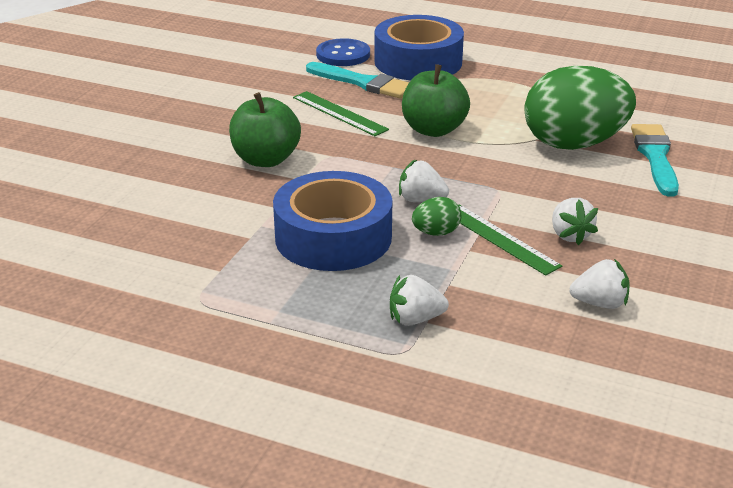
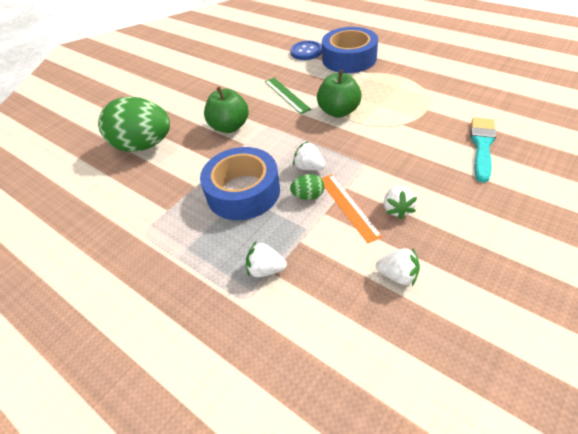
camera: 20 degrees right, 15 degrees up
turquoise brush [306,62,409,99] -> none
green ruler [458,205,562,276] -> orange ruler [321,174,382,243]
green egg [524,66,636,150] -> green egg moved to [98,97,170,152]

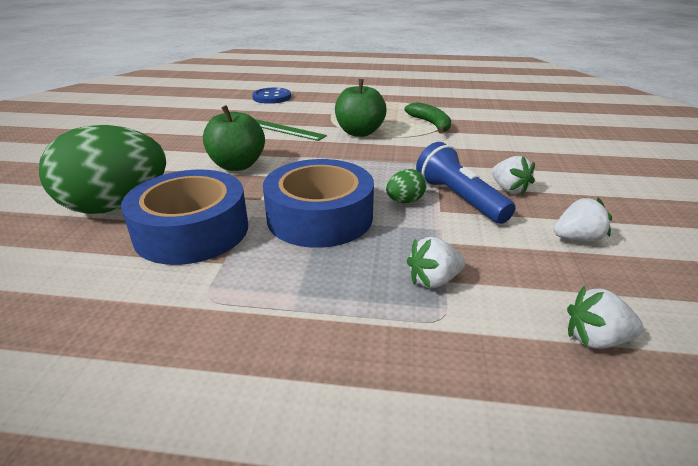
camera: 35 degrees left, 15 degrees down
white strawberry [293,141,326,170] -> white strawberry moved to [567,286,644,349]
orange ruler [321,174,382,243] -> blue flashlight [416,142,515,224]
blue tape [322,27,378,73] -> blue tape moved to [121,170,248,265]
turquoise brush [470,118,496,183] -> none
none -> green banana [404,102,451,134]

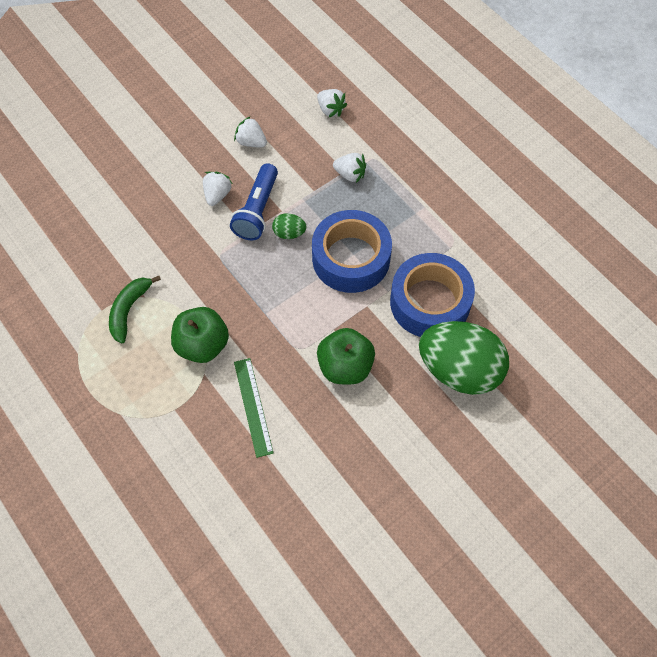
camera: 135 degrees left, 30 degrees up
blue button [252,88,291,104] -> none

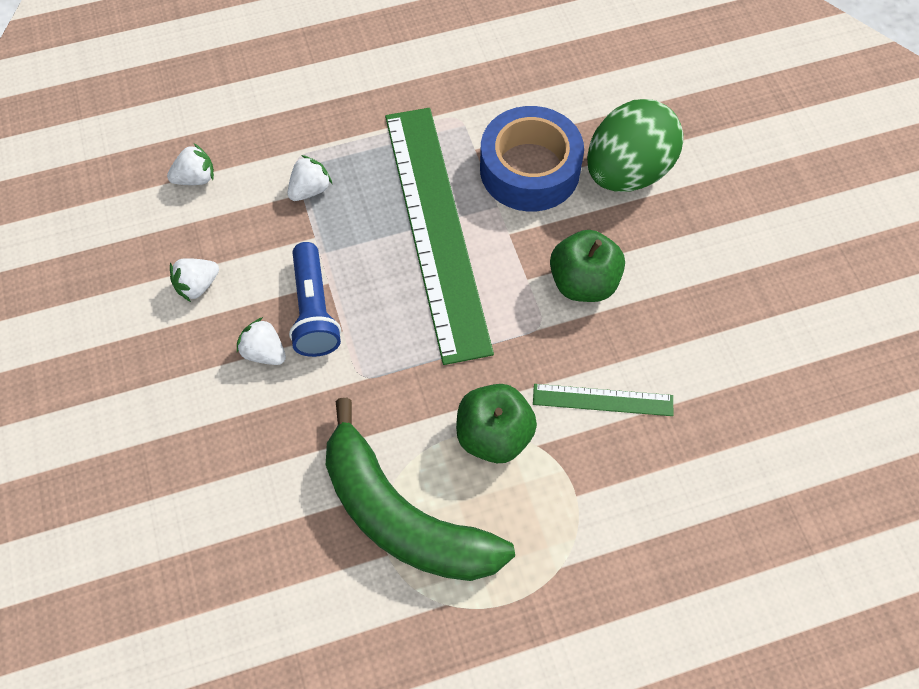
camera: 70 degrees left, 0 degrees up
green banana [109,276,161,343] -> green banana [326,398,515,581], size x2.00
blue flashlight [230,163,278,240] -> blue flashlight turned 45 degrees clockwise [289,242,341,357]
green egg [272,213,306,239] -> none
blue tape [312,210,392,293] -> green ruler [385,108,494,365]

